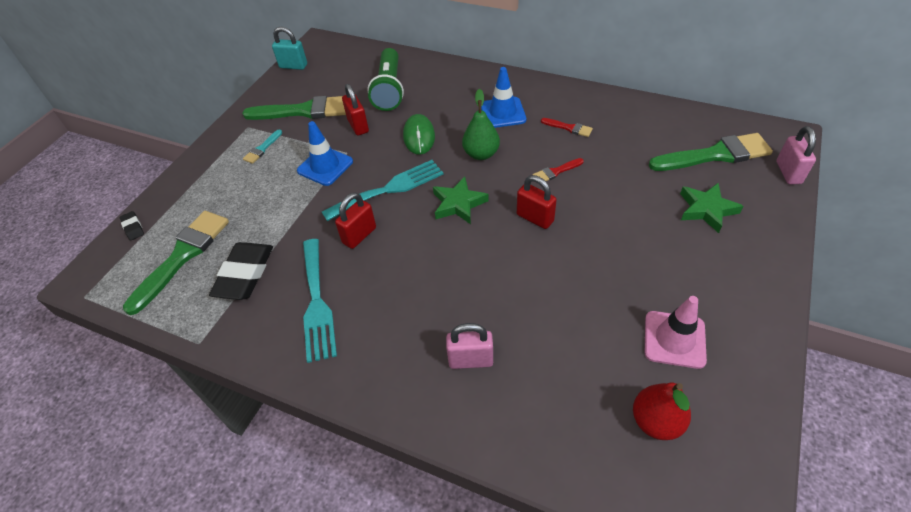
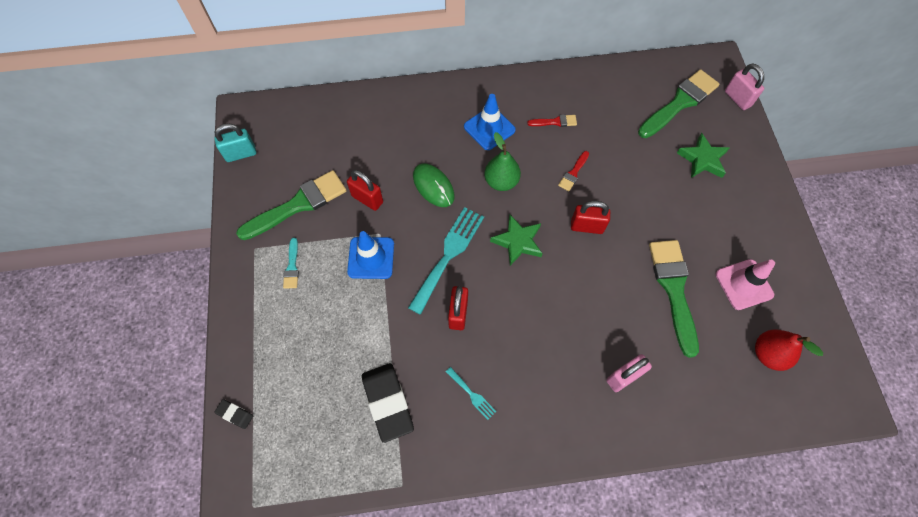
camera: 35 degrees left, 15 degrees up
green brush [123,211,229,315] -> green brush moved to [649,240,699,358]
turquoise fork [303,239,337,363] -> turquoise fork [446,367,496,420], size x0.47
green flashlight [367,48,404,111] -> none

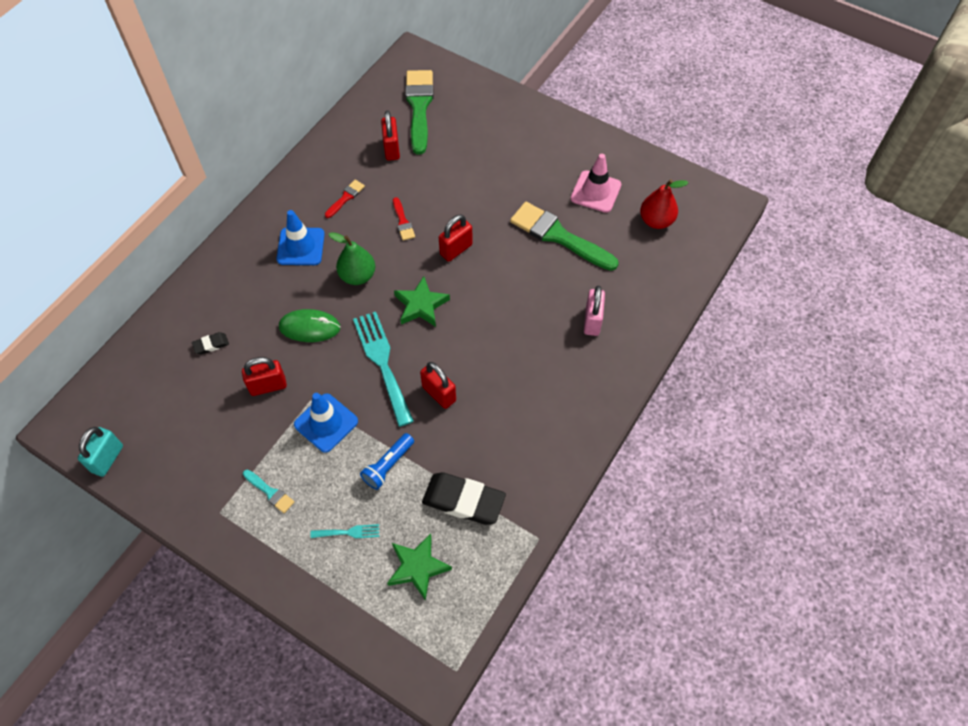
camera: 50 degrees left, 5 degrees down
black eraser [214,399,253,429] -> black eraser moved to [192,332,229,355]
green brush [236,170,346,240] -> none
turquoise fork [446,367,496,420] -> turquoise fork moved to [311,524,379,538]
green star [677,133,729,178] -> green star moved to [387,533,452,601]
pink padlock [725,63,764,110] -> none
none -> blue flashlight [360,433,414,490]
none -> red padlock [381,110,400,161]

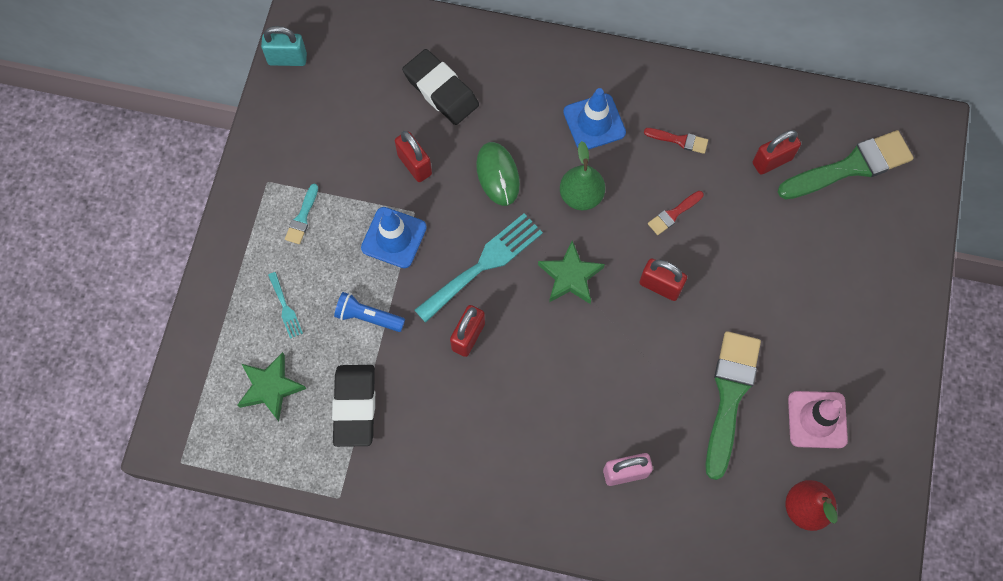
camera: 70 degrees right, 10 degrees up
black eraser [192,332,229,355] -> black eraser [402,49,479,125], size x2.15

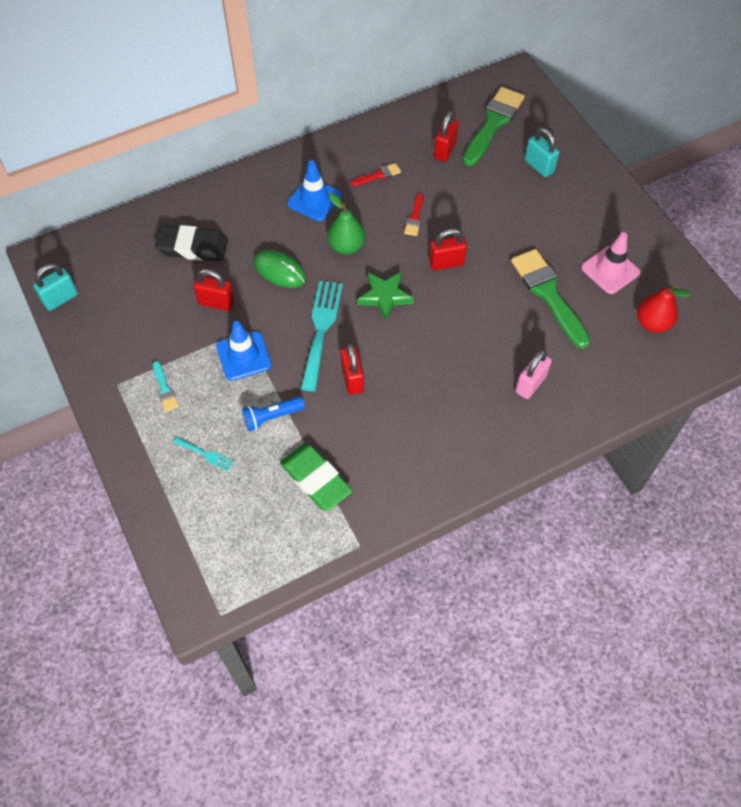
camera: 40 degrees left, 10 degrees down
green star [238,352,306,421] -> none
black eraser [332,365,375,447] -> green eraser [280,444,352,511]
none -> turquoise padlock [525,128,559,177]

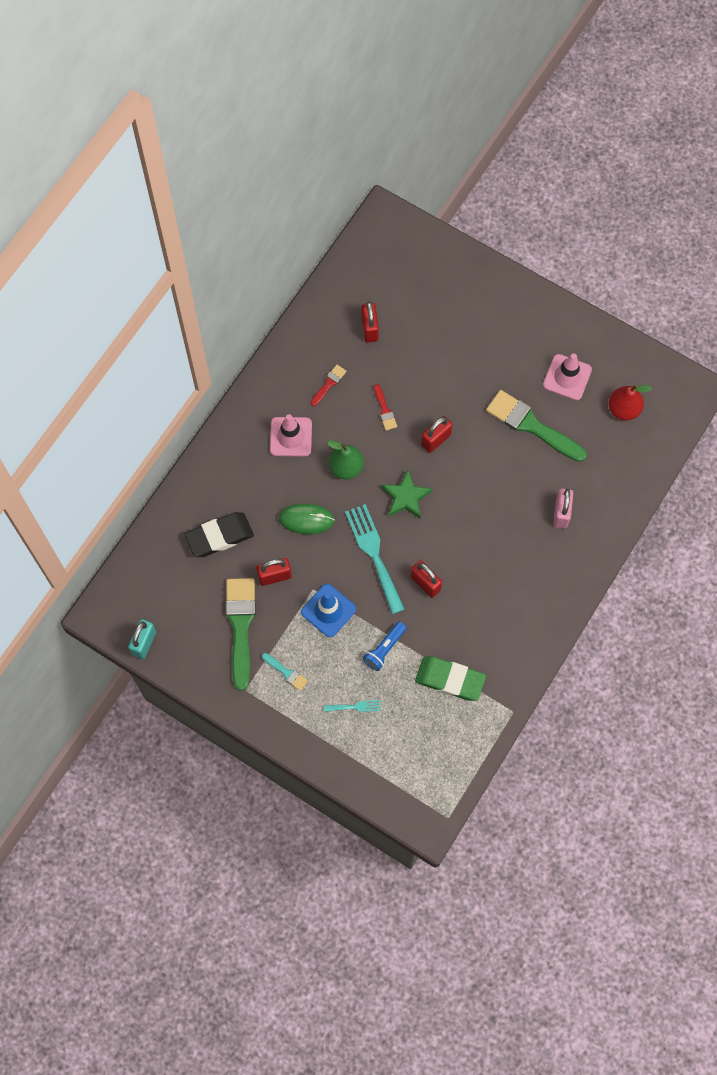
camera: 30 degrees left, 10 degrees up
blue traffic cone [287,160,342,221] -> pink traffic cone [270,414,312,456]
green brush [463,87,525,166] -> green brush moved to [226,578,256,691]
turquoise padlock [525,128,559,177] -> none

